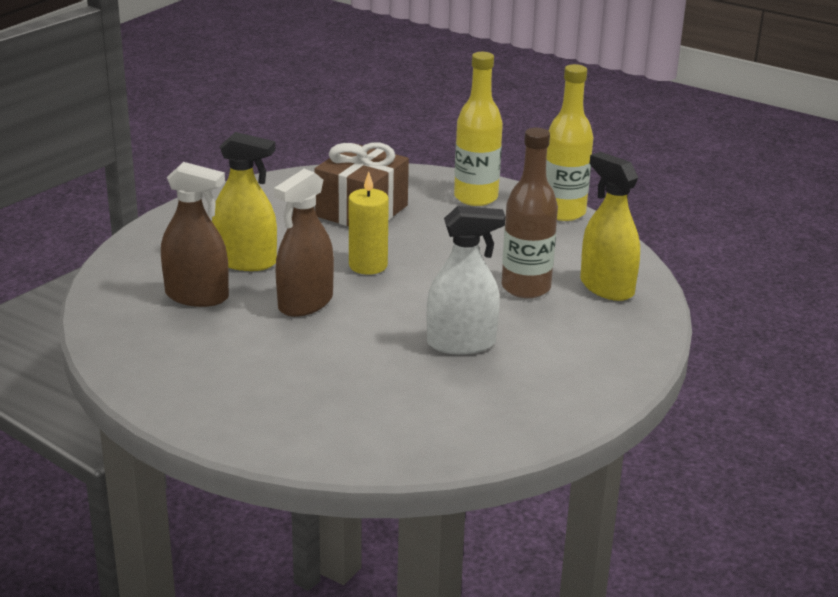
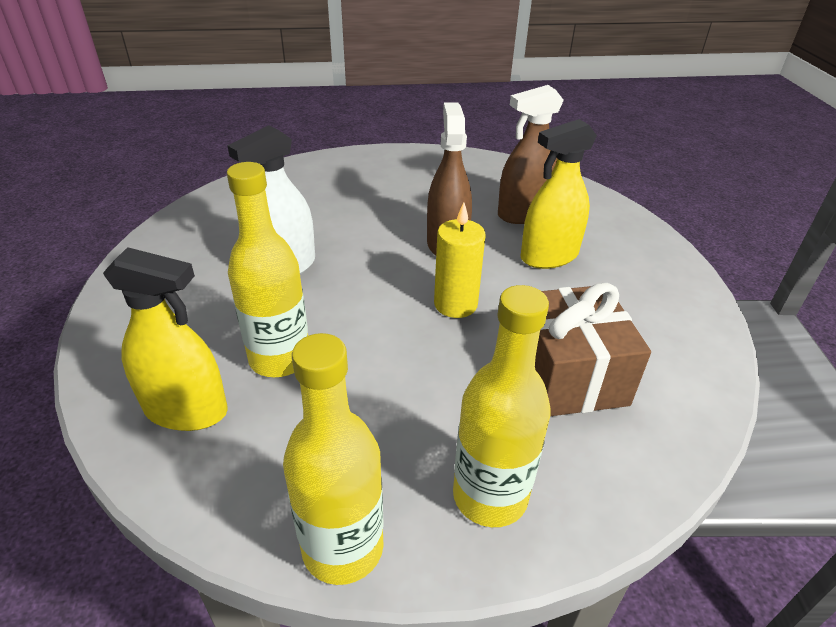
camera: 140 degrees right, 10 degrees up
brown bottle [501,128,558,298] -> yellow bottle [227,162,308,377]

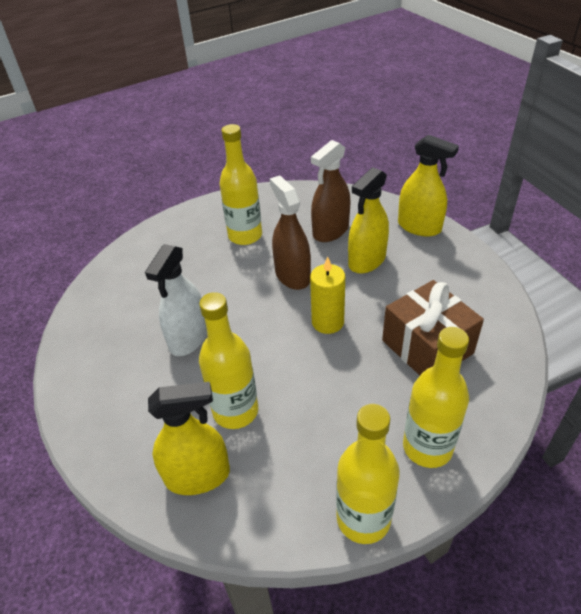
camera: 20 degrees left, 5 degrees up
none -> yellow bottle [220,124,262,245]
none -> yellow spray bottle [398,135,459,237]

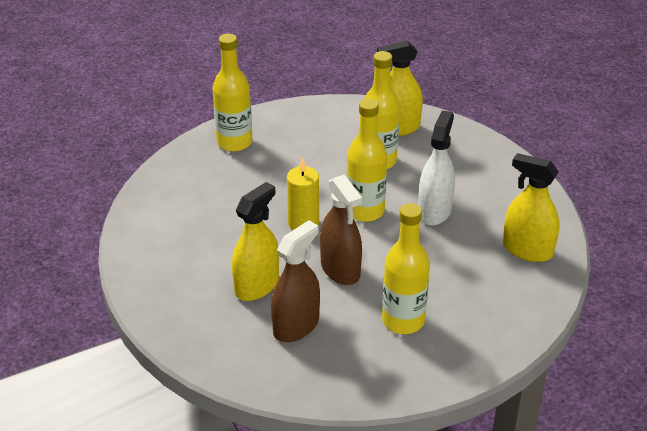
camera: 175 degrees right, 5 degrees down
yellow bottle [336,404,400,544] -> yellow bottle moved to [346,98,387,222]
brown gift [382,280,484,375] -> none
yellow spray bottle [398,135,459,237] -> yellow spray bottle moved to [503,153,560,262]

